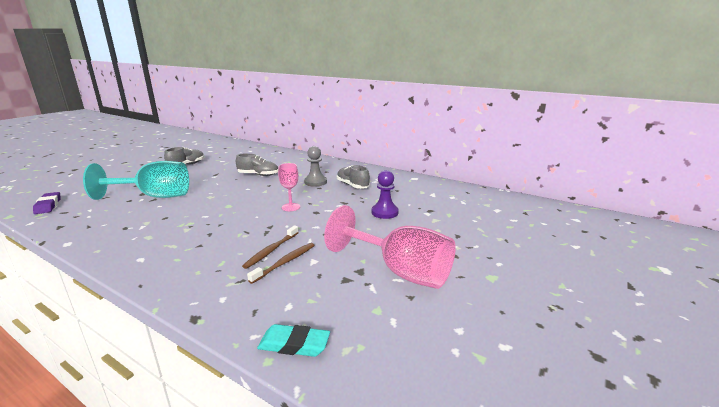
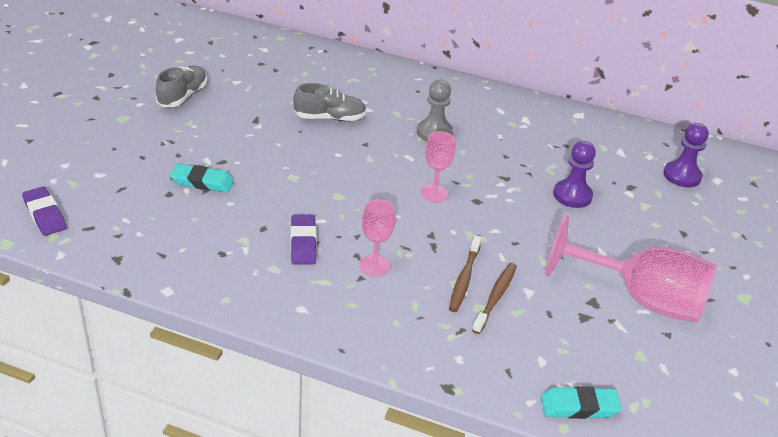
camera: 15 degrees left, 15 degrees up
turquoise goblet [83,161,189,200] -> turquoise eraser [170,164,234,192]
grey shoe [337,165,370,189] -> none
none -> purple eraser [291,215,317,265]
none -> pink goblet [359,200,395,276]
none -> purple pawn [663,123,709,187]

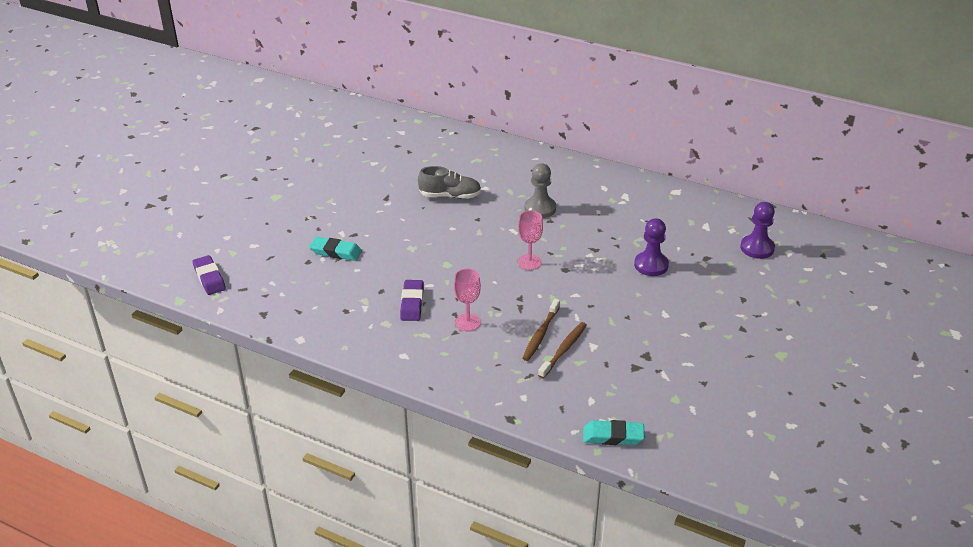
camera: 10 degrees right, 0 degrees up
grey shoe [156,66,207,107] -> none
pink goblet [546,215,717,323] -> none

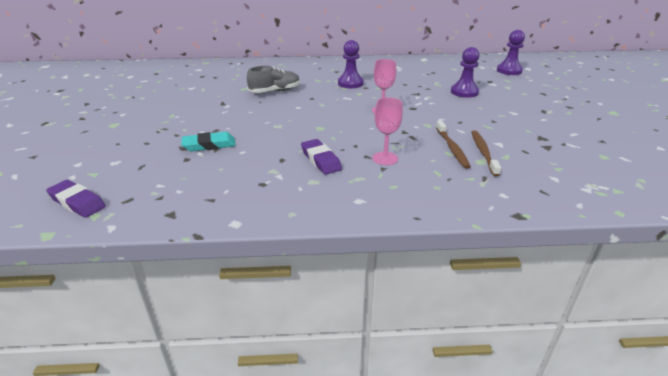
camera: 30 degrees left, 5 degrees down
grey pawn [524,163,556,218] -> purple pawn [338,40,364,88]
turquoise eraser [583,420,645,445] -> none

